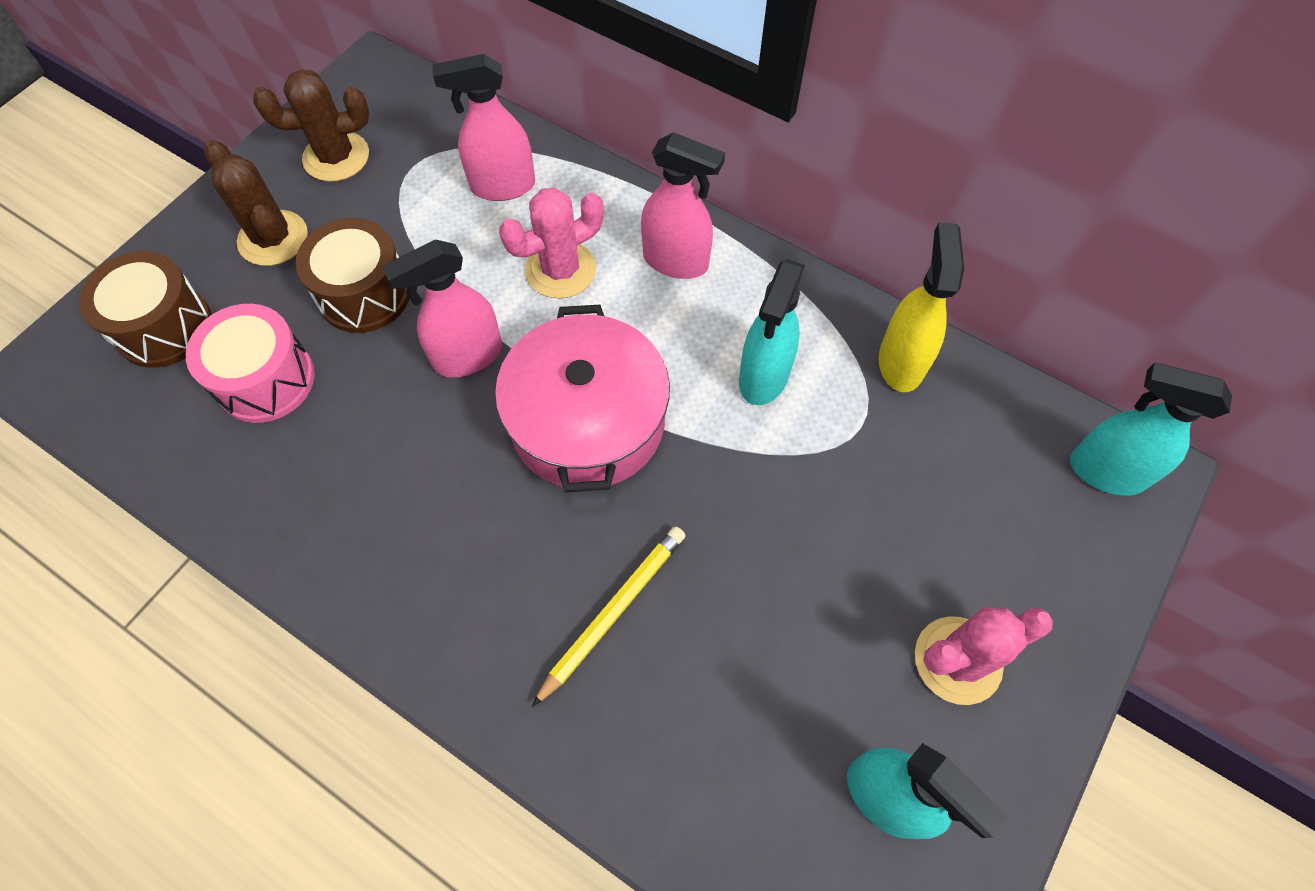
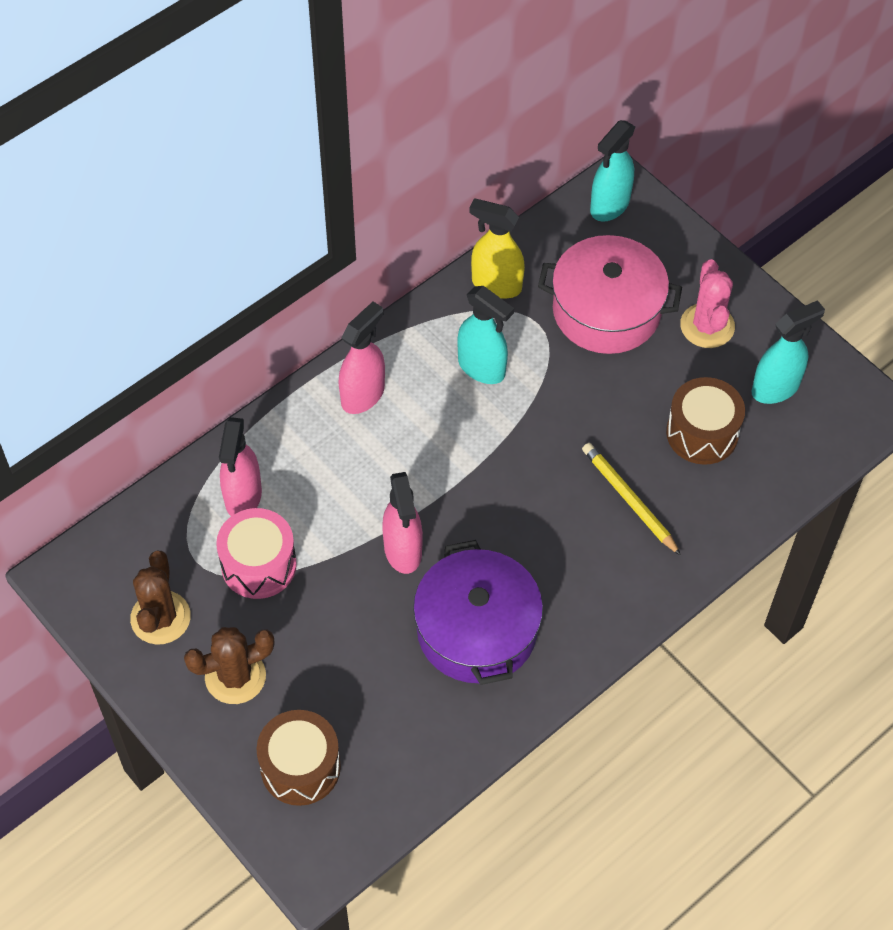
camera: 75 degrees left, 5 degrees down
pink drum [186,304,315,423] -> pink drum moved to [216,508,297,599]
brown drum [296,218,409,333] -> brown drum moved to [666,377,745,465]
pink pot [495,305,670,492] -> pink pot moved to [538,235,682,354]
pink cactus [499,187,604,298] -> none
none -> purple pot [413,540,543,685]

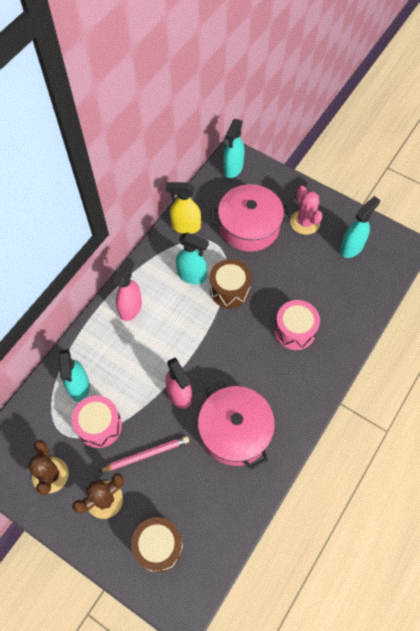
camera: 15 degrees left, 5 degrees up
pink spray bottle [219,417,262,516] -> turquoise spray bottle [59,349,90,402]
purple pot [413,540,543,685] -> pink pot [198,381,275,470]
yellow pencil [582,443,681,556] -> pink drum [274,300,320,350]
brown drum [666,377,745,465] -> brown drum moved to [210,259,252,308]
none -> pink pencil [98,436,189,472]

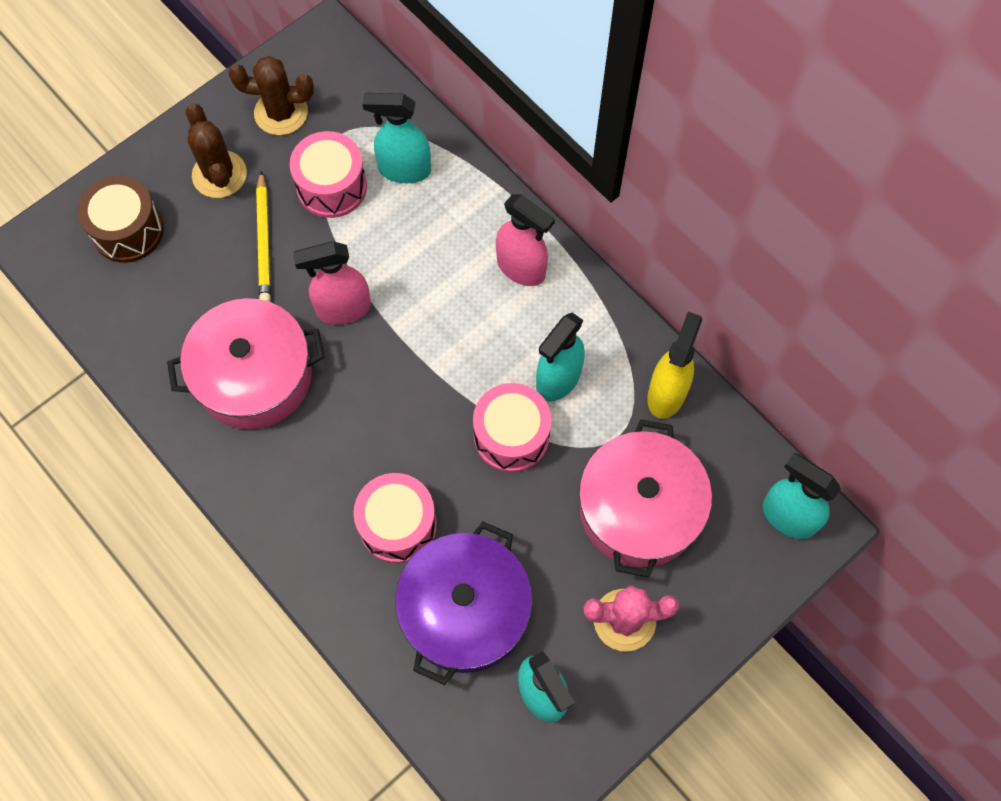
camera: 105 degrees right, 5 degrees up
pink pencil [98,436,189,472] -> yellow pencil [256,171,271,302]
brown drum [210,259,252,308] -> pink drum [473,383,552,472]
none -> purple pot [395,521,532,685]

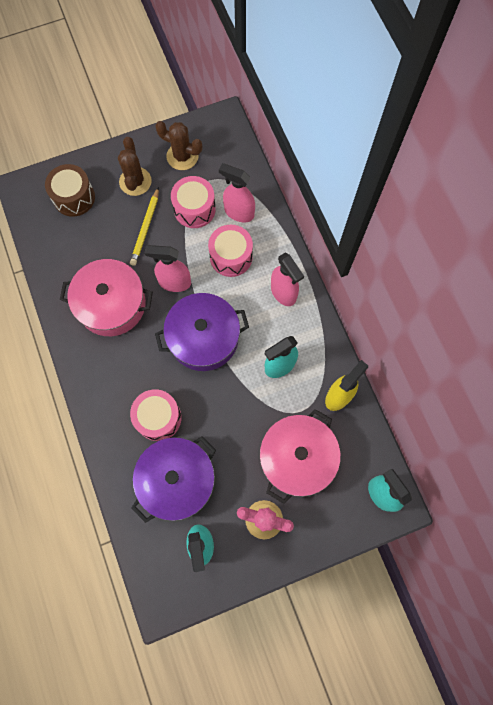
camera: 20 degrees right, 5 degrees up
turquoise spray bottle [362,93,431,183] -> pink spray bottle [219,163,255,223]
pink drum [473,383,552,472] -> pink drum moved to [208,225,253,277]
none -> purple pot [155,293,249,371]

